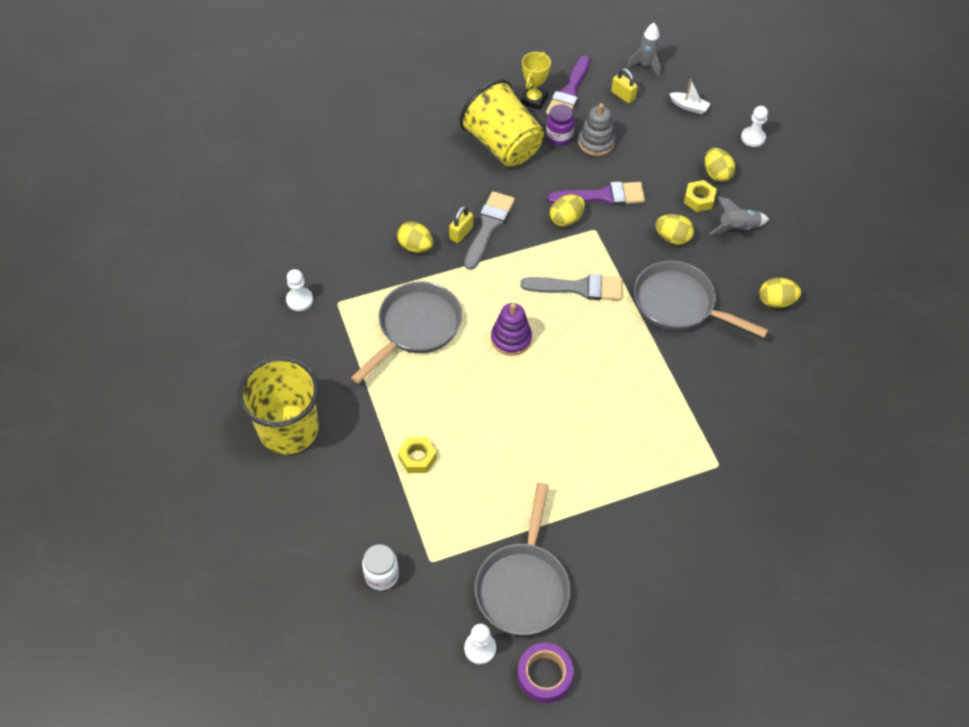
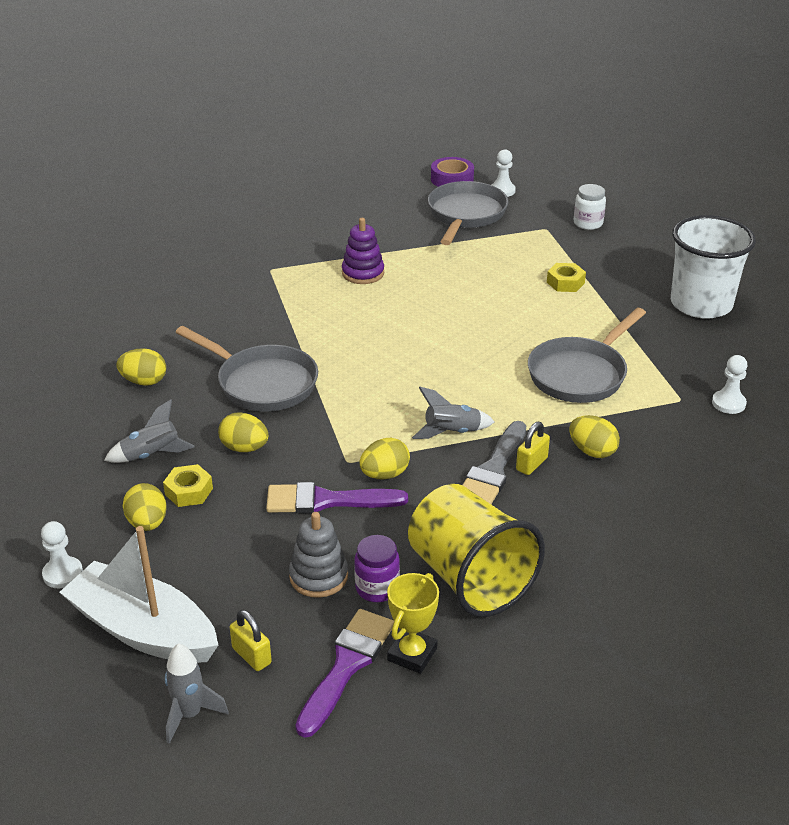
camera: 175 degrees left, 20 degrees down
yellow cup [238,357,319,455] -> white cup [671,215,756,319]
purple stacking toy [491,303,532,356] -> purple stacking toy moved to [342,218,384,284]
grey brush [520,274,622,300] -> none
white boat [669,79,710,114] -> white boat [60,526,218,663], size x2.46
none -> grey rocket [412,387,494,439]

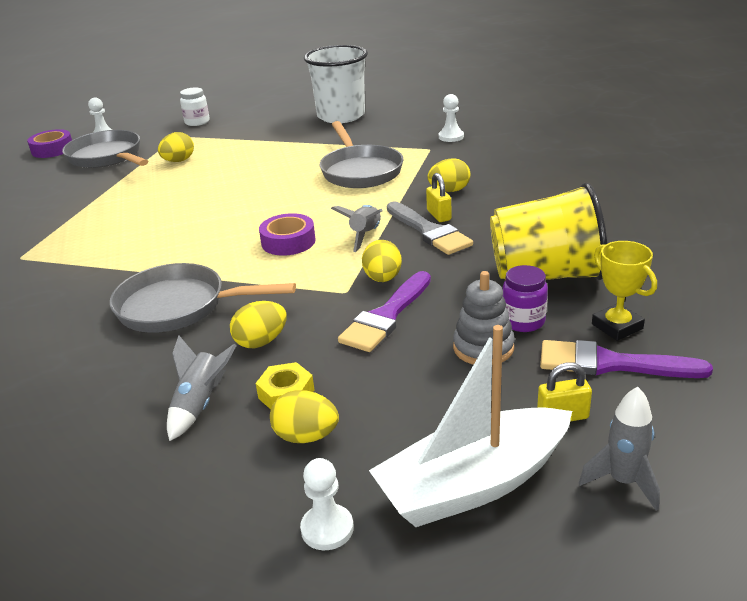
camera: 55 degrees left, 5 degrees down
yellow egg [117,348,166,386] -> yellow egg moved to [158,132,194,162]
grey pan [176,326,318,412] -> grey pan turned 150 degrees counterclockwise [110,263,296,333]
purple brush [295,609,394,738] -> purple brush turned 45 degrees counterclockwise [540,340,713,378]
purple stacking toy [342,218,384,284] -> none
yellow nut [547,263,586,292] -> none
none -> purple tape [259,213,316,256]

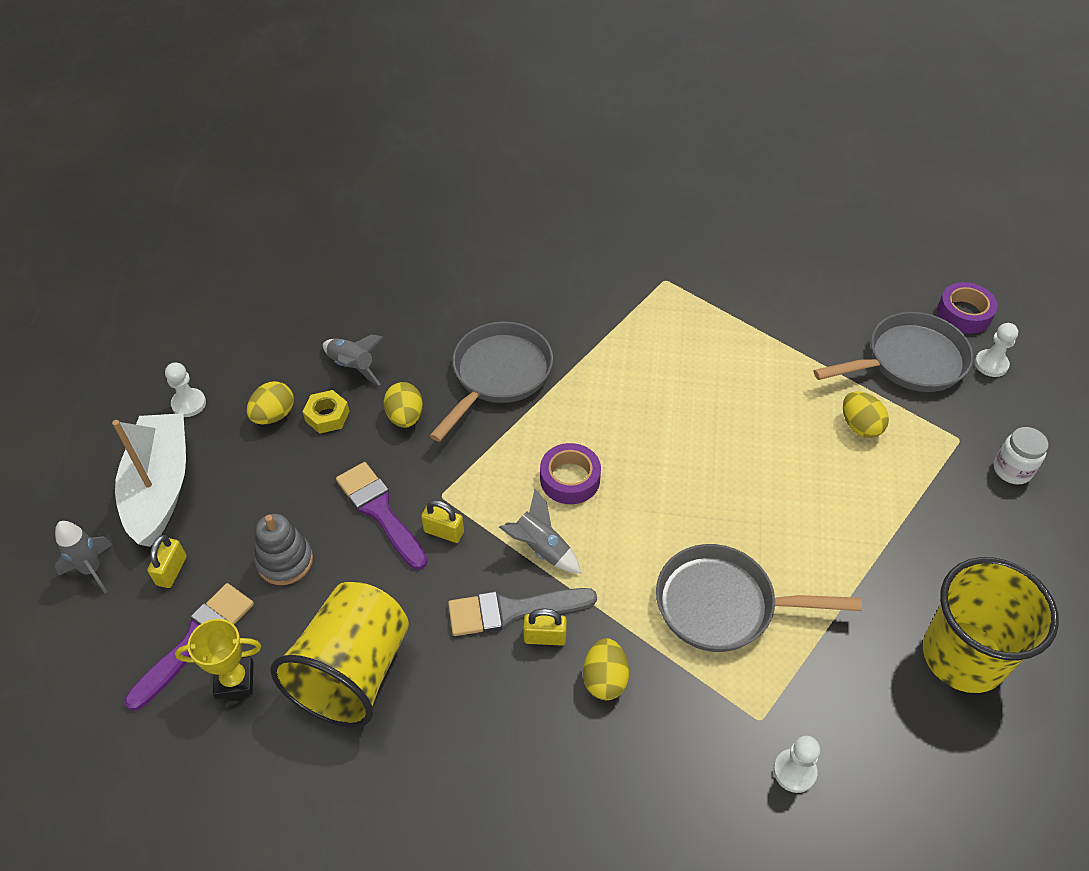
camera: 110 degrees right, 20 degrees up
white cup [304,45,368,123] -> yellow cup [923,557,1059,693]
yellow egg [362,240,402,282] -> yellow padlock [421,500,464,543]
purple jar [503,265,548,332] -> none

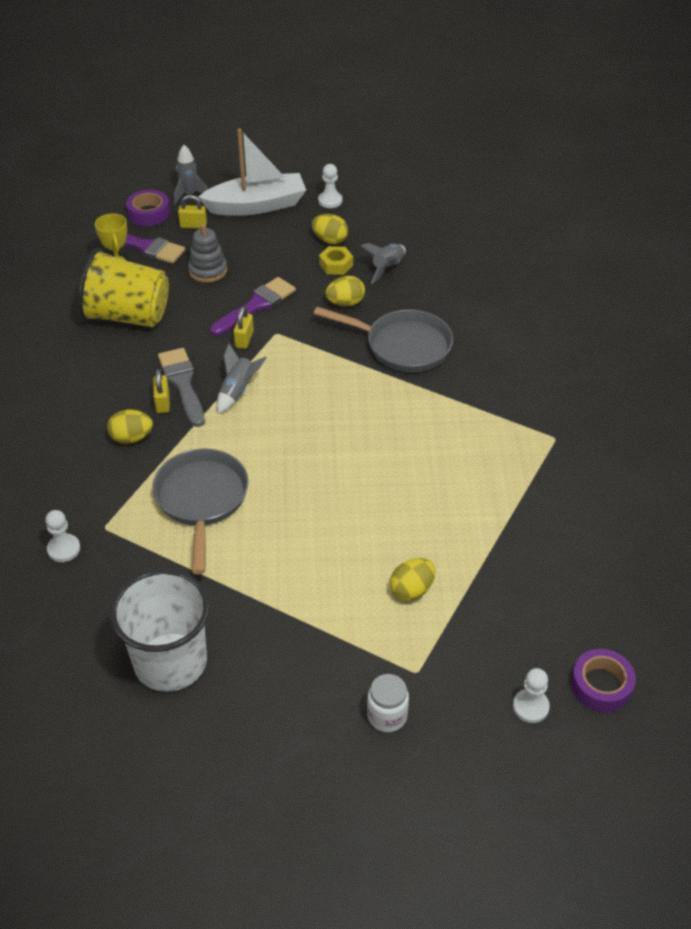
camera: 80 degrees right, 5 degrees down
purple tape [540,443,601,504] -> purple tape moved to [126,189,170,226]
grey pan [814,312,973,392] -> none
yellow cup [923,557,1059,693] -> white cup [110,569,210,692]

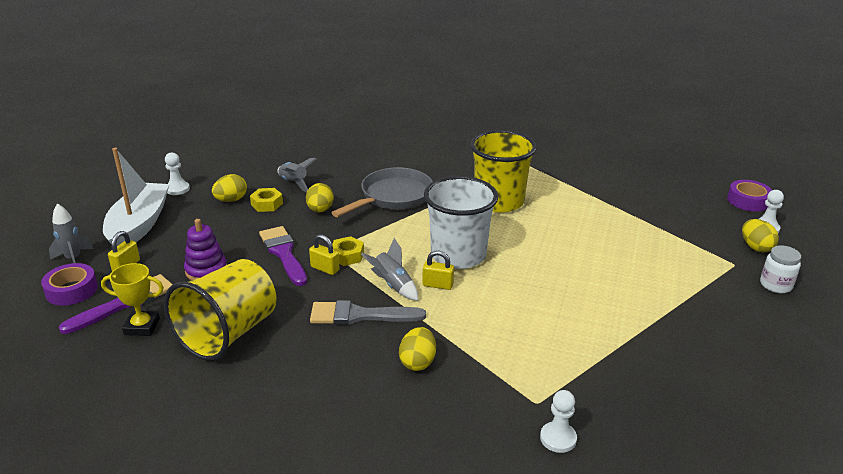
camera: 70 degrees left, 15 degrees down
white cup [110,569,210,692] -> white cup moved to [424,176,498,269]
grey pan [152,449,249,574] -> none
yellow padlock [153,369,170,413] -> yellow padlock moved to [423,251,454,290]
grey stacking toy [188,223,227,283] -> purple stacking toy [184,219,227,280]
yellow egg [390,558,435,601] -> yellow egg moved to [742,219,779,252]
none -> yellow nut [332,236,364,266]
none -> yellow cup [470,130,537,213]

